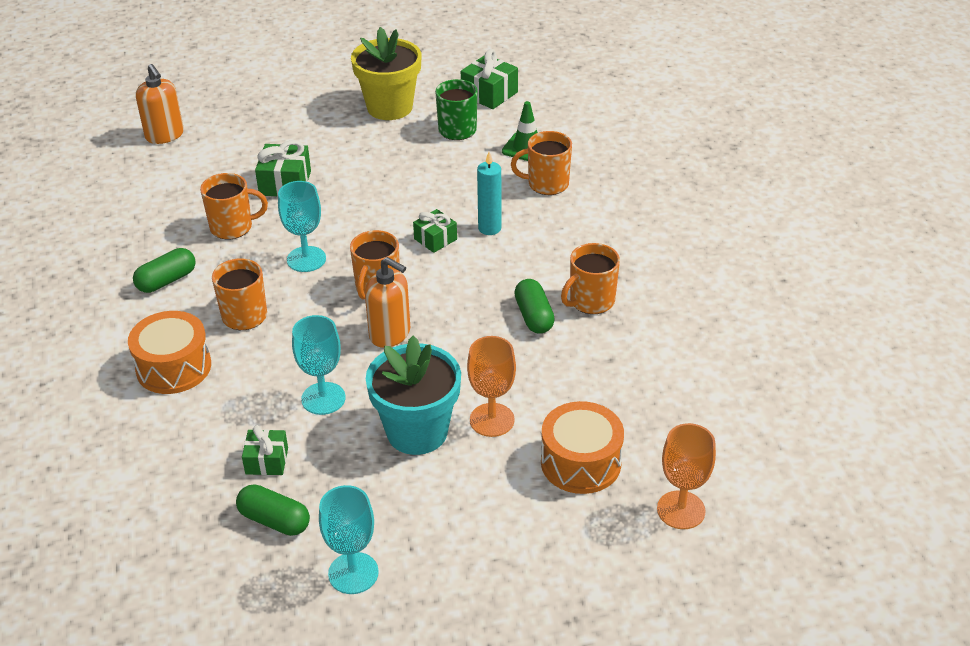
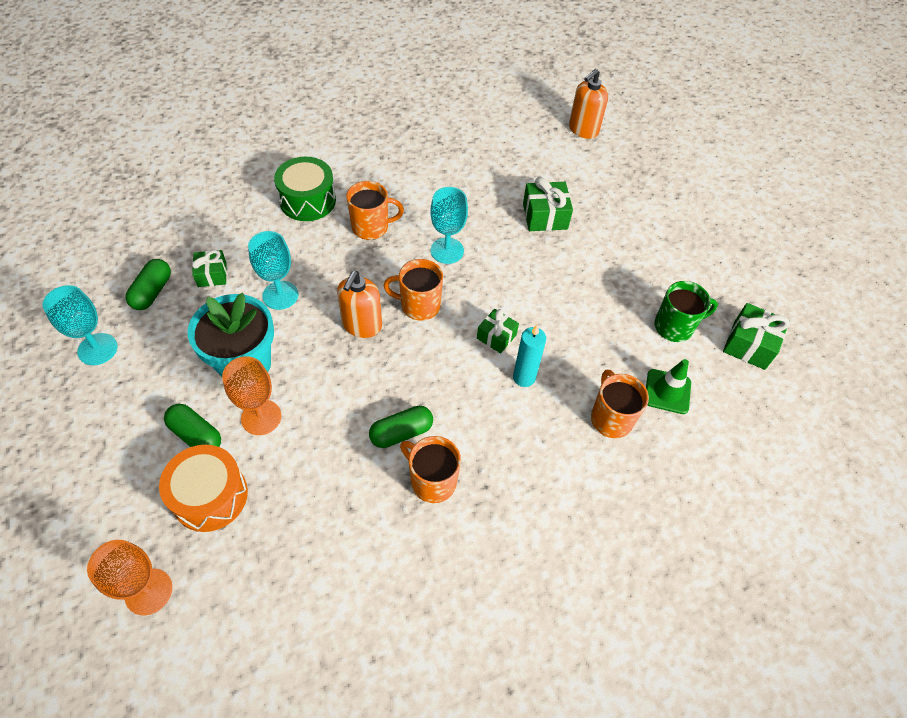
camera: 75 degrees right, 15 degrees up
orange drum [128,311,211,394] -> green drum [274,157,336,221]
green capsule [133,248,196,293] -> green capsule moved to [164,404,221,447]
orange mug [200,173,268,240] -> none
yellow flower pot [351,27,422,120] -> none

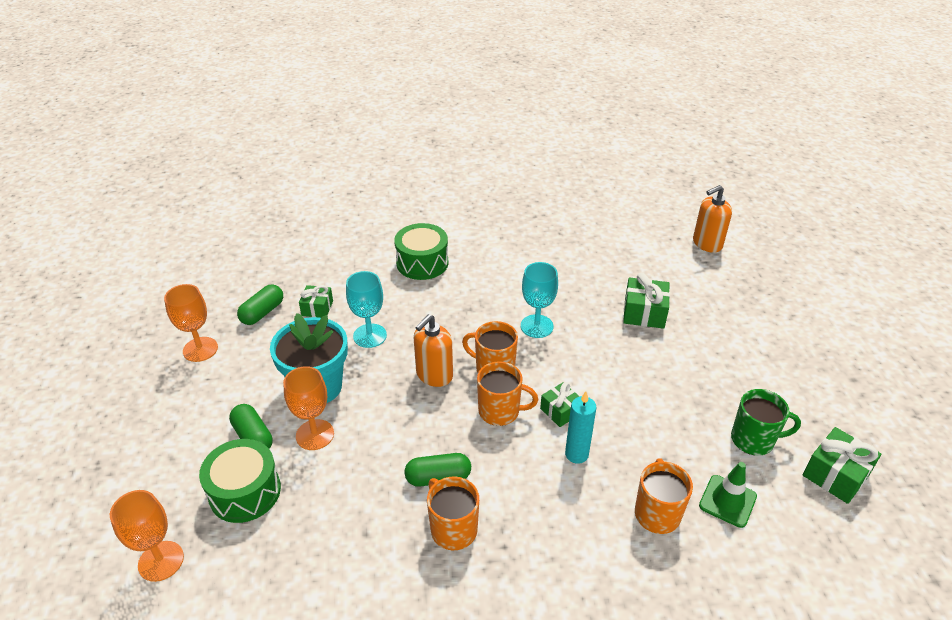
camera: 20 degrees right, 15 degrees down
turquoise goblet [42,285,118,365] -> orange goblet [164,284,218,362]
orange drum [159,445,248,532] -> green drum [199,439,281,523]
orange mug [346,181,404,240] -> orange mug moved to [477,361,538,426]

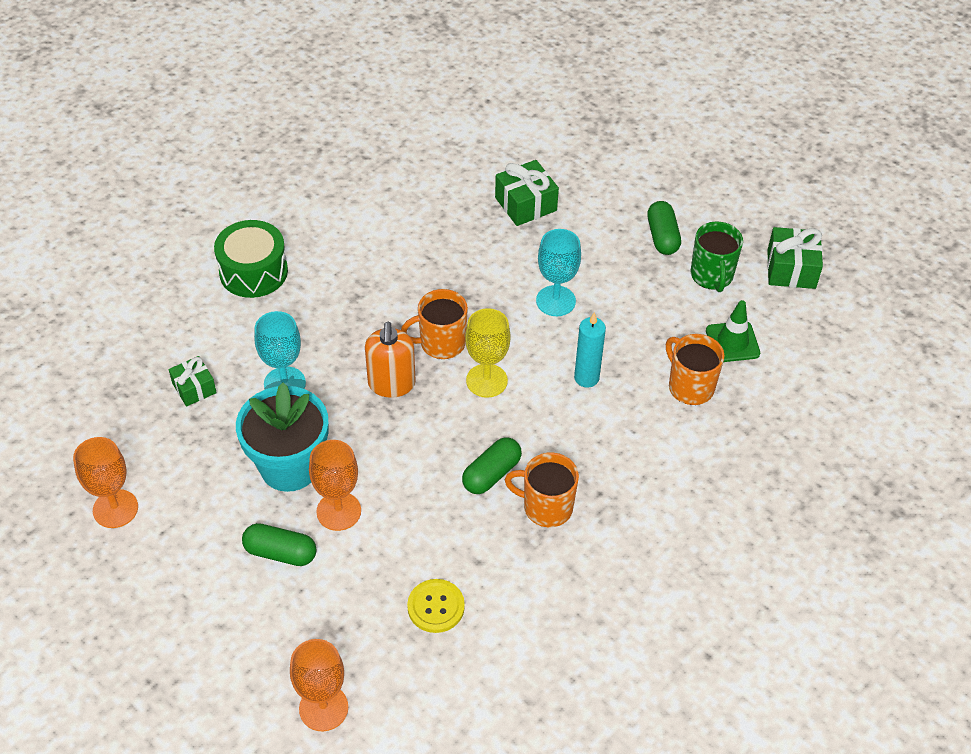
camera: 40 degrees left, 10 degrees up
green drum [199,439,281,523] -> none
green capsule [237,284,283,325] -> green capsule moved to [647,201,681,255]
orange mug [477,361,538,426] -> yellow goblet [465,308,511,398]
turquoise goblet [521,262,558,338] -> turquoise goblet moved to [536,229,581,316]
green gift [540,382,580,427] -> none
orange soap dispenser [693,185,732,253] -> none
green mug [731,389,801,456] -> green mug turned 120 degrees clockwise [691,221,743,292]
none -> yellow button [407,579,465,633]

